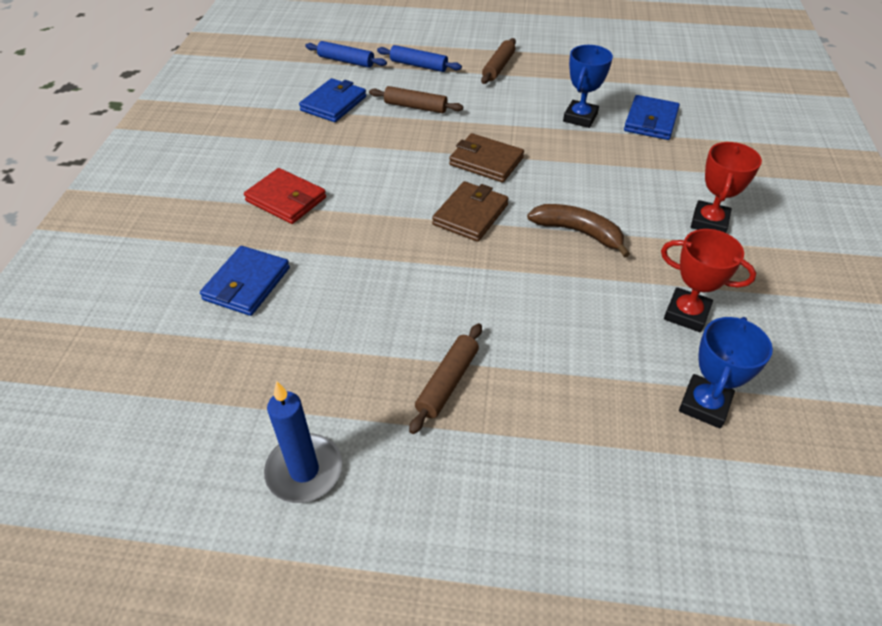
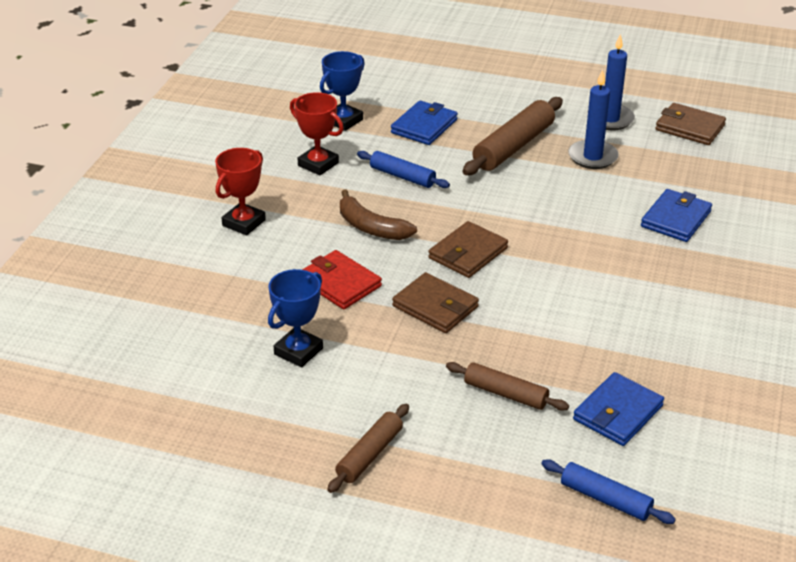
camera: 170 degrees left, 10 degrees down
red wallet [244,168,326,224] -> red wallet moved to [302,250,382,309]
blue rolling pin [377,45,462,72] -> blue rolling pin moved to [357,151,450,188]
brown rolling pin [409,323,482,434] -> brown rolling pin [463,97,563,175], size x1.63
blue wallet [624,95,680,140] -> blue wallet moved to [391,100,458,145]
none -> blue candle [568,70,619,169]
none -> brown wallet [656,103,726,145]

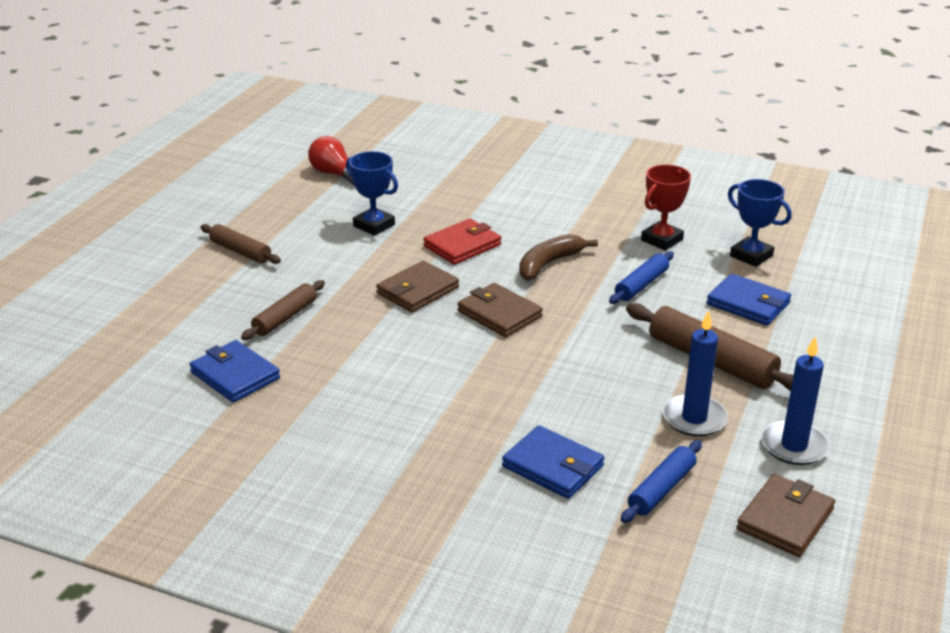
camera: 95 degrees right, 5 degrees down
red trophy [215,148,266,235] -> none
blue rolling pin [541,459,676,524] -> blue rolling pin moved to [621,440,702,523]
none -> red light bulb [308,136,354,185]

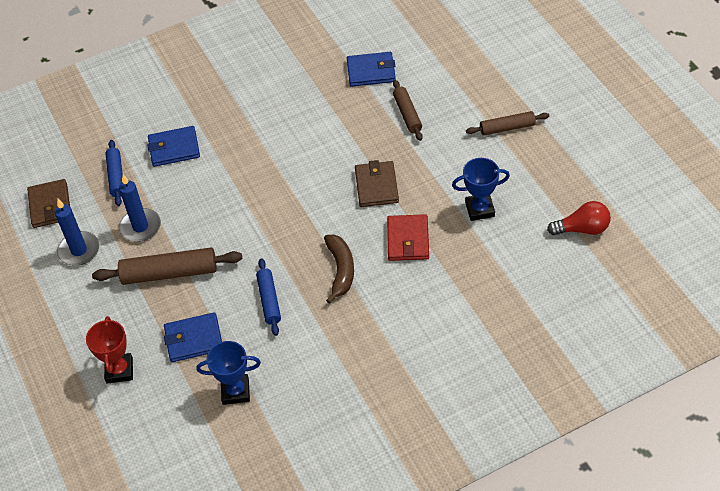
camera: 135 degrees right, 20 degrees up
brown wallet [457,283,543,337] -> none
red trophy [641,165,691,251] -> red trophy moved to [86,316,133,384]

